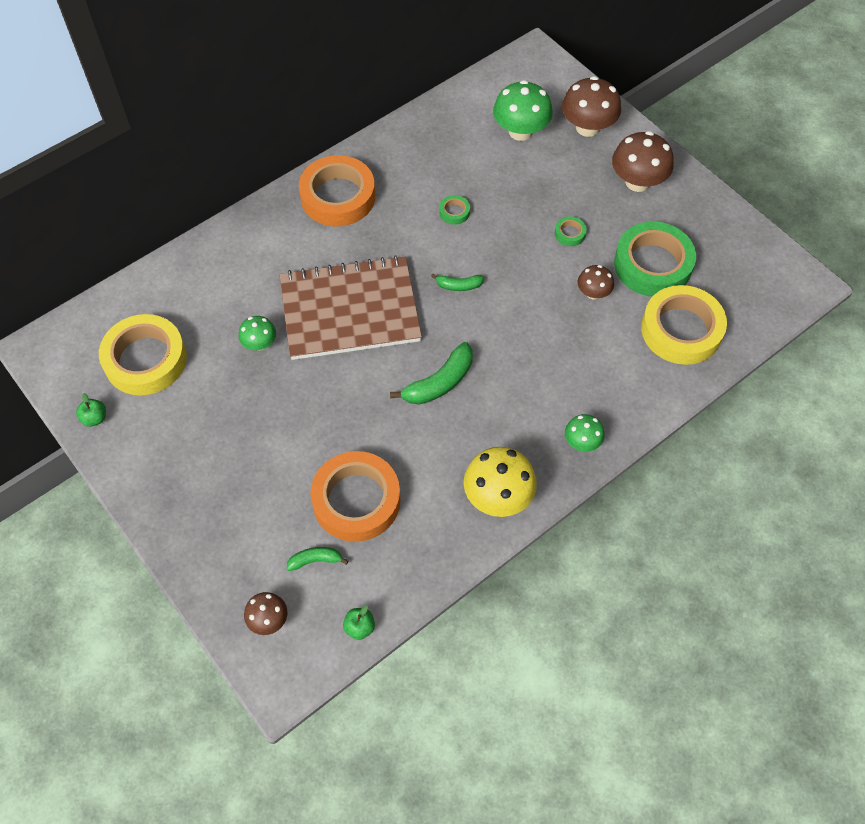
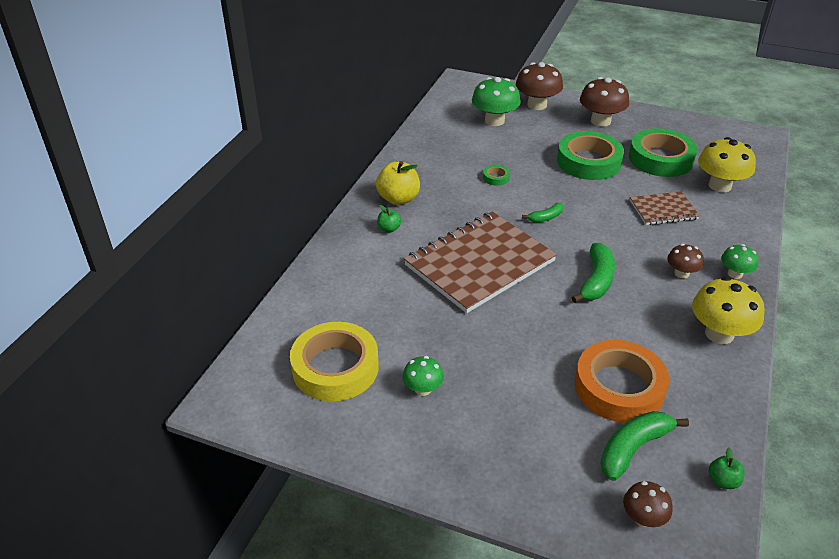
camera: 30 degrees left, 20 degrees down
green apple [76,393,106,427] -> green apple moved to [377,205,401,233]
green mushroom [238,316,276,350] -> green mushroom moved to [403,356,444,396]
green banana [286,547,348,571] -> green banana [600,411,689,481], size x1.77
orange tape [299,155,375,226] -> yellow apple [376,161,420,205]
green tape [555,217,587,246] -> green tape [557,131,624,180], size x2.45
brown mushroom [578,265,614,299] -> brown mushroom moved to [667,244,704,279]
yellow tape [641,285,727,365] -> yellow mushroom [698,137,756,192]
none -> brown notebook [630,191,700,225]

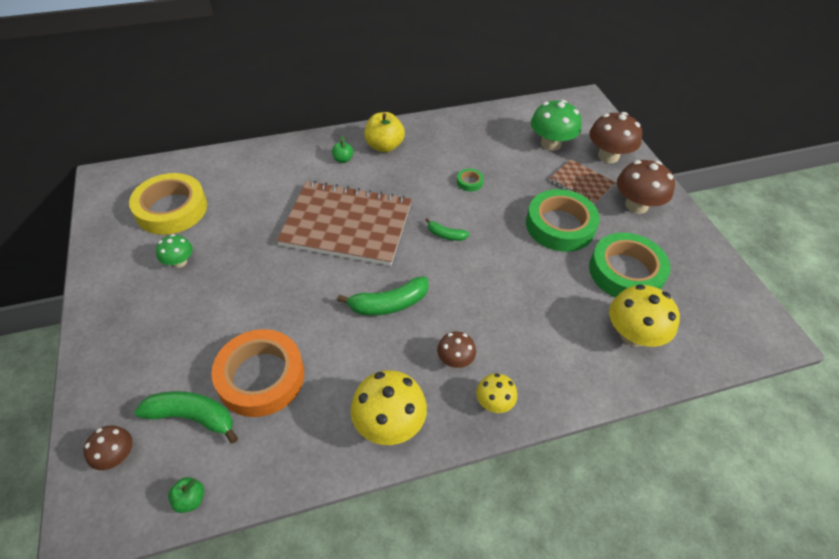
camera: 50 degrees right, 10 degrees up
brown notebook [630,191,700,225] -> brown notebook moved to [550,159,616,205]
green mushroom [721,244,758,279] -> yellow mushroom [476,373,517,413]

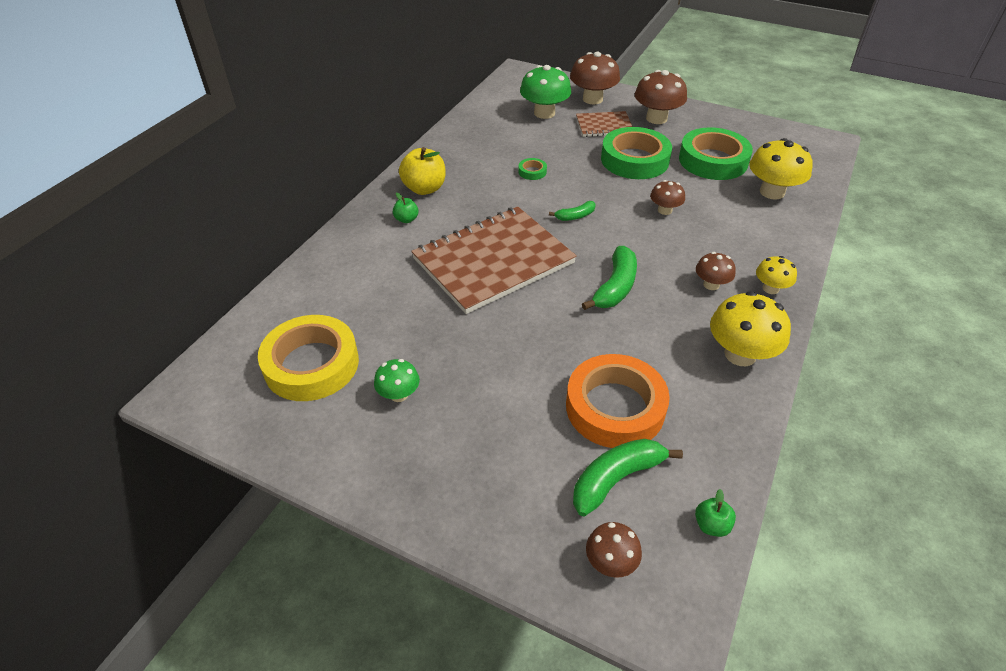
camera: 45 degrees left, 5 degrees down
none -> brown mushroom [650,180,685,215]

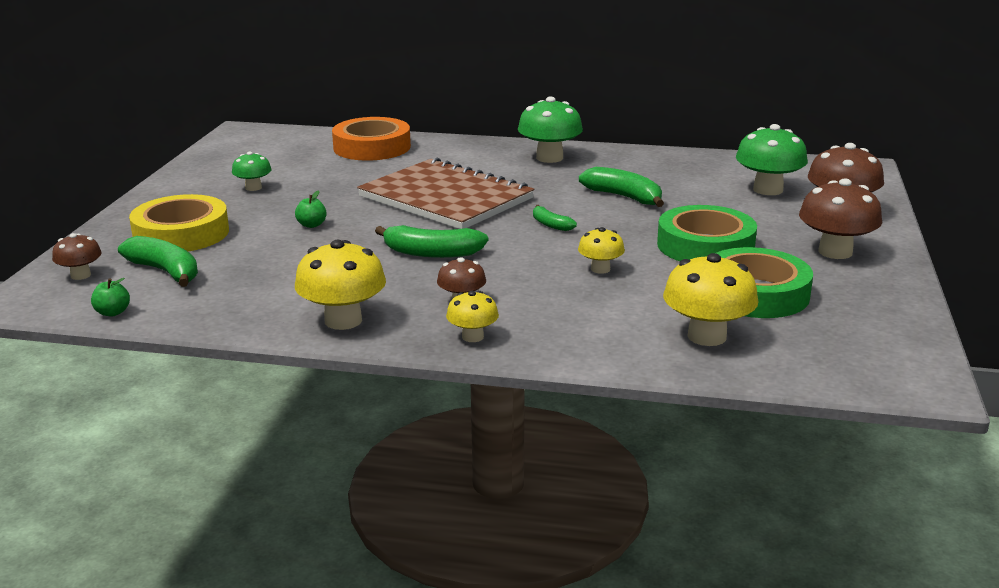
camera: 75 degrees right, 20 degrees down
yellow tape [258,315,359,401] -> yellow tape moved to [129,194,229,251]
green apple [393,193,419,223] -> green apple moved to [295,190,327,228]
yellow apple [399,147,445,195] -> green mushroom [518,97,583,163]
green tape [518,158,547,180] -> green banana [579,167,664,207]
orange tape [566,354,670,448] -> orange tape moved to [332,117,411,161]
brown notebook [576,111,633,137] -> none
brown mushroom [650,180,685,215] -> yellow mushroom [578,227,625,274]

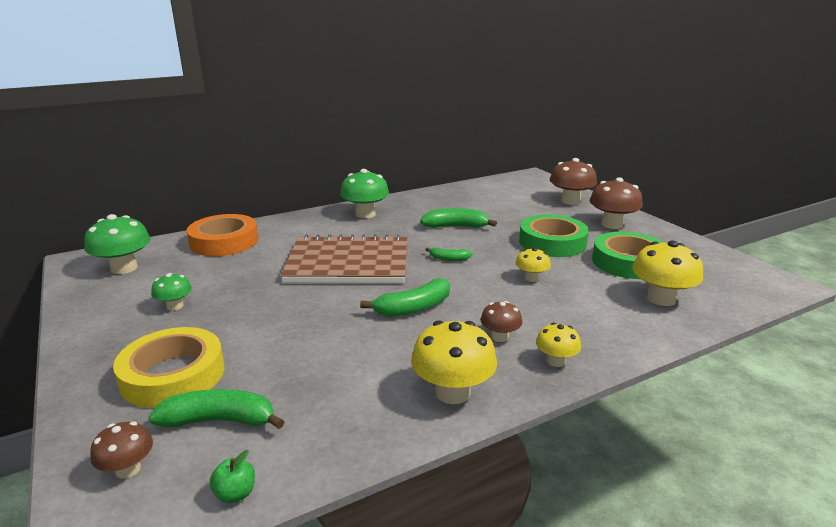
camera: 40 degrees left, 0 degrees up
green apple [295,190,327,228] -> none
green mushroom [736,124,808,195] -> green mushroom moved to [84,214,150,274]

